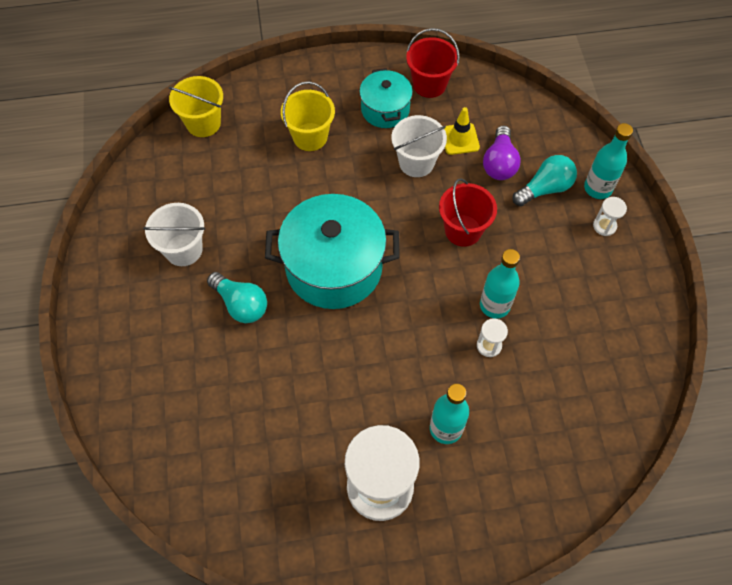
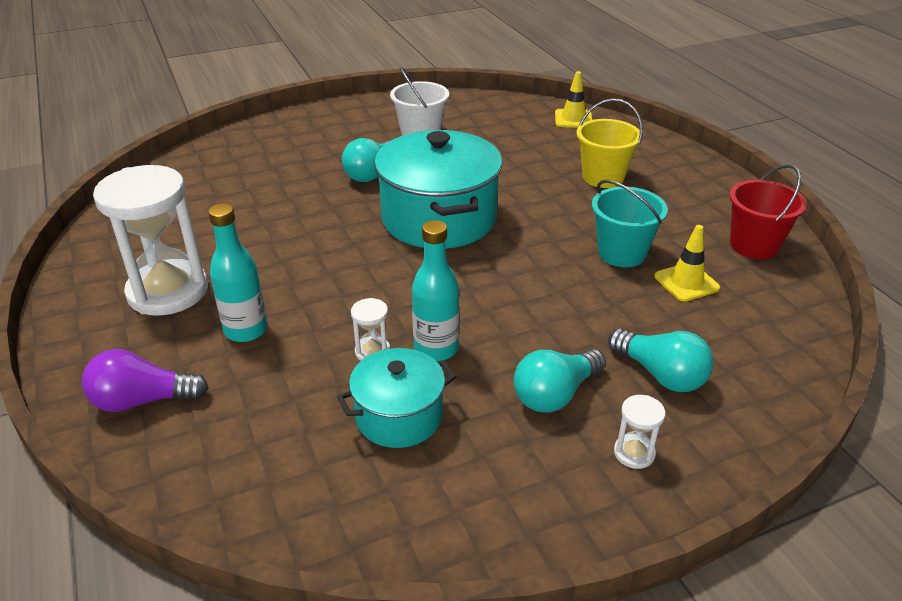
camera: 75 degrees right, 25 degrees down
yellow bucket [169,76,223,137] -> yellow traffic cone [555,71,592,128]
turquoise pot [359,68,413,128] -> turquoise pot moved to [337,348,456,448]
white bucket [392,115,447,177] -> turquoise bucket [592,180,668,267]
red bucket [439,178,497,247] -> none
purple light bulb [483,126,521,180] -> purple light bulb moved to [82,349,209,412]
turquoise bottle [584,123,633,199] -> none
none -> turquoise light bulb [514,349,606,413]

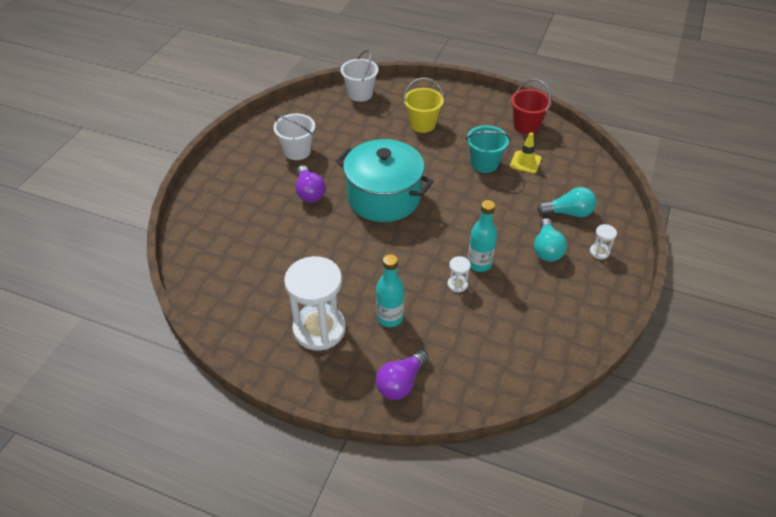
camera: 45 degrees left, 10 degrees up
turquoise pot [337,348,456,448] -> none
turquoise light bulb [342,138,390,182] -> purple light bulb [296,165,326,202]
yellow traffic cone [555,71,592,128] -> white bucket [341,50,379,102]

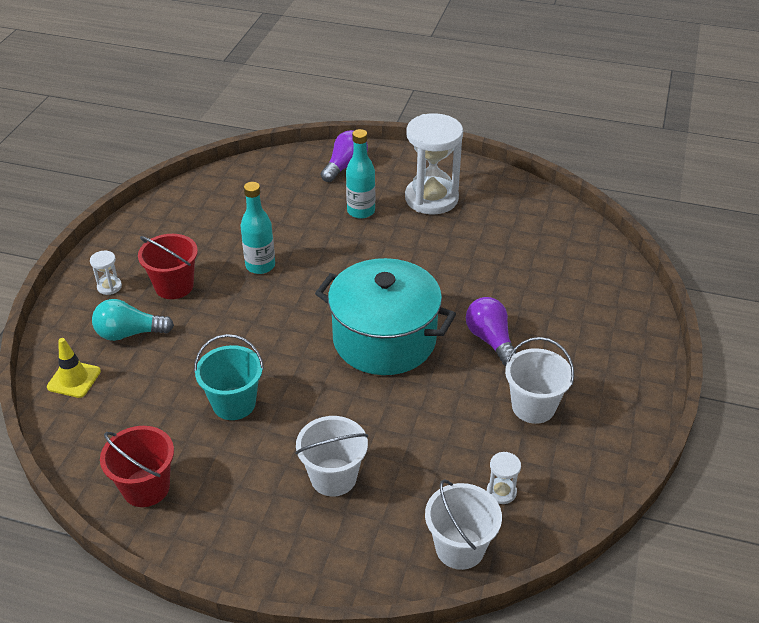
camera: 175 degrees right, 5 degrees down
yellow bucket [403,78,444,133] -> white bucket [295,416,368,496]
white hourglass [447,256,471,292] -> white hourglass moved to [487,452,521,504]
yellow traffic cone [510,132,541,174] -> yellow traffic cone moved to [47,338,101,398]
turquoise light bulb [534,218,567,262] -> red bucket [138,234,198,299]

